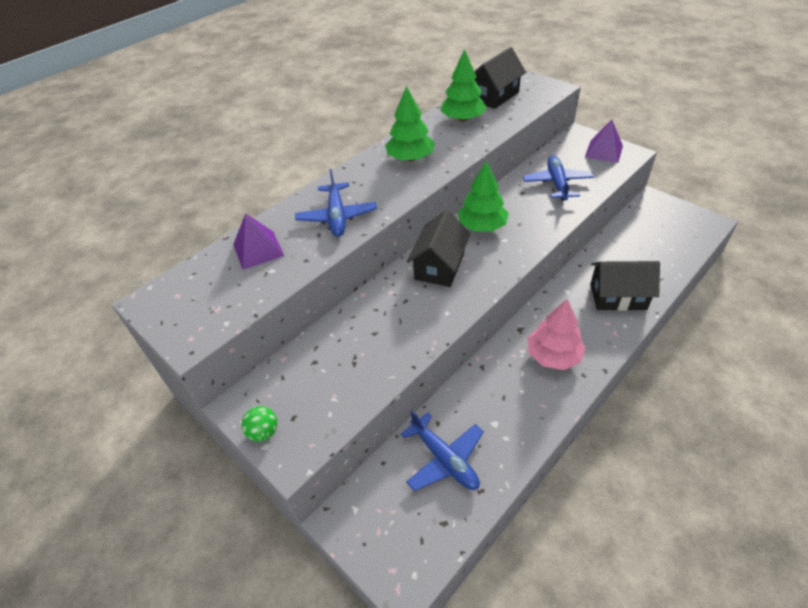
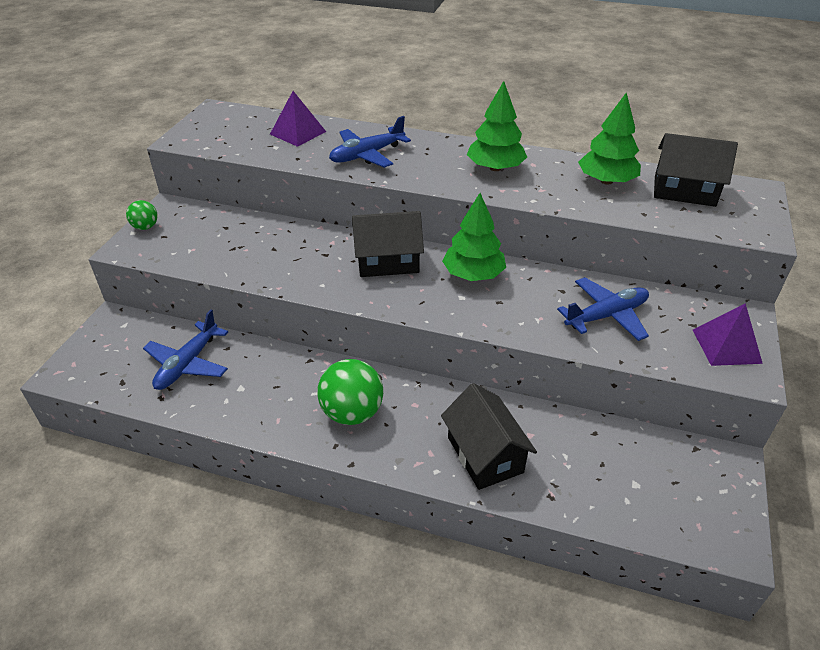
camera: 60 degrees right, 5 degrees down
pink tree [528,299,586,370] -> green ball [317,359,383,425]

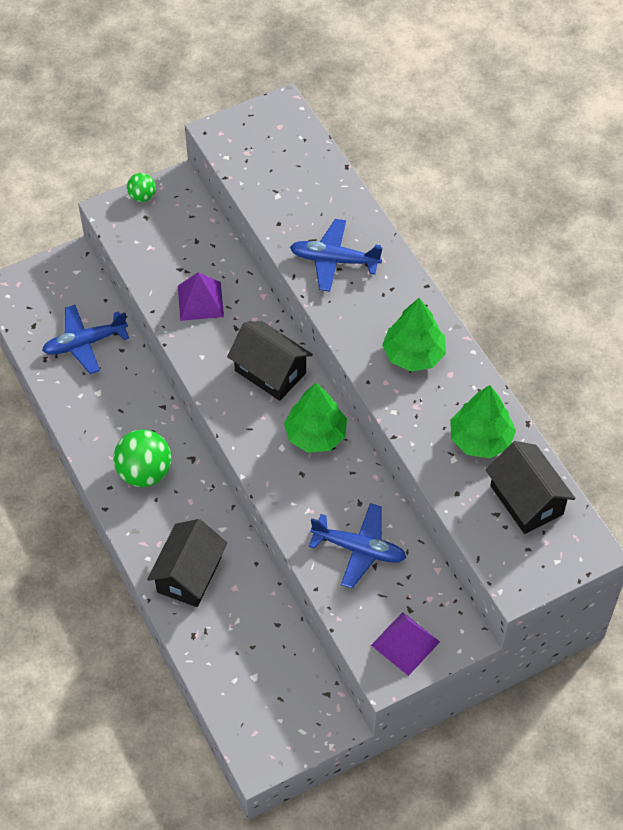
camera: 45 degrees right, 15 degrees up
purple pyramid [270,91,326,147] -> purple pyramid moved to [178,272,224,321]

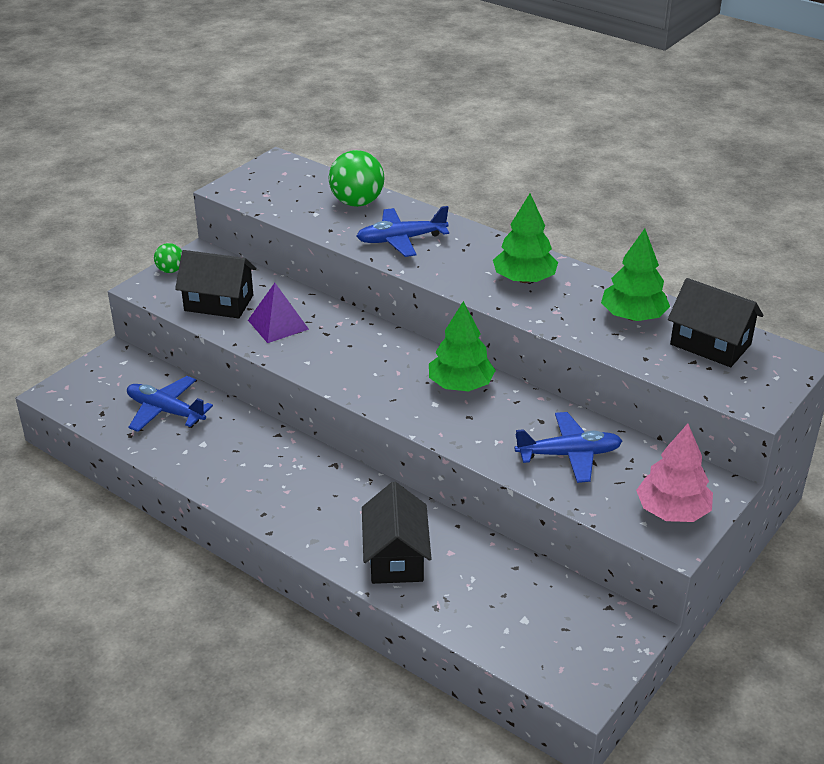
camera: 25 degrees left, 20 degrees down
blue plane [42,305,129,374] -> blue plane turned 75 degrees clockwise [127,376,213,432]
green ball [113,430,171,487] -> green ball moved to [329,150,384,207]
black house [227,321,313,401] -> black house moved to [175,250,256,318]
purple pyramid [371,612,440,676] -> pink tree [636,424,713,522]

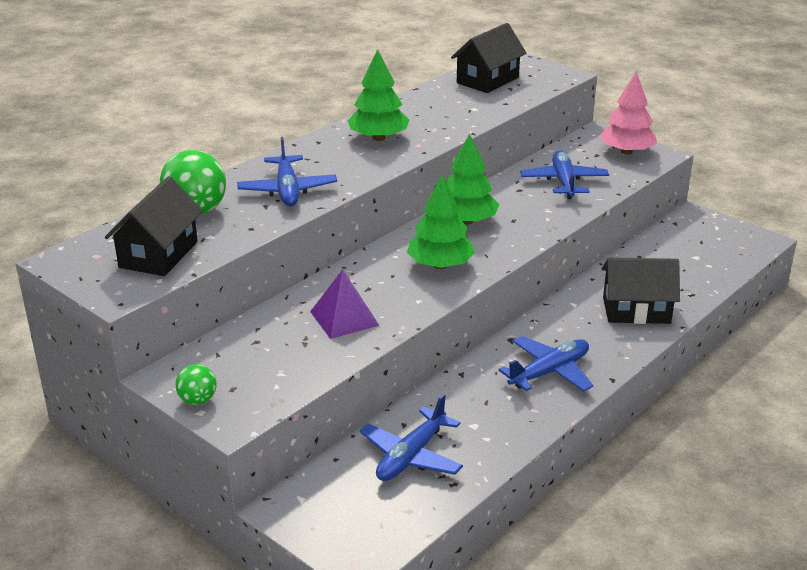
camera: 85 degrees left, 5 degrees down
black house [175,250,256,318] -> black house moved to [105,176,203,276]
green tree [601,229,670,321] -> green tree moved to [407,174,475,269]
none -> blue plane [498,336,593,391]

